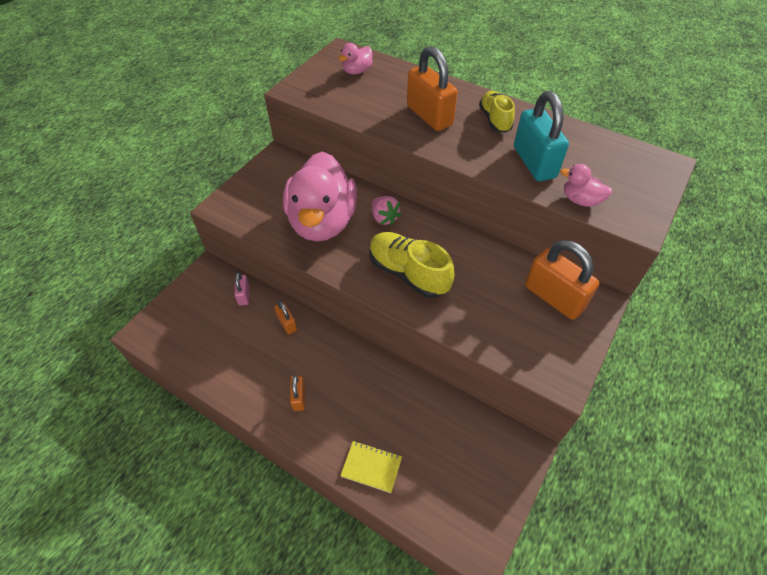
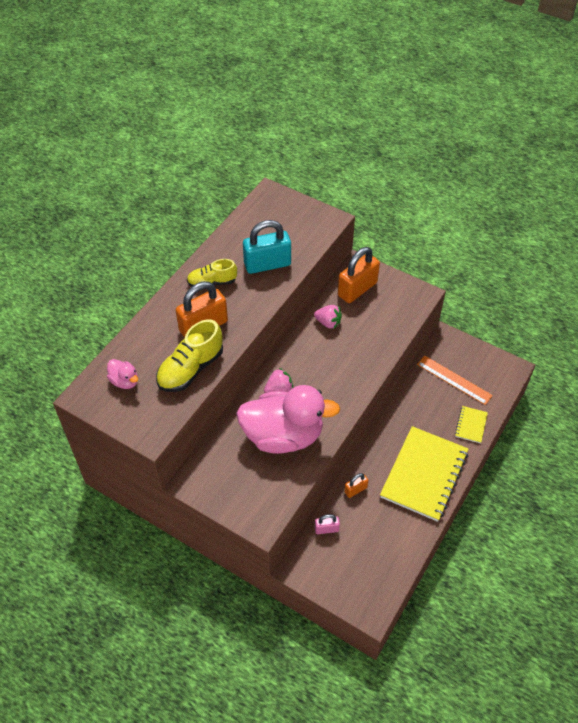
camera: 90 degrees left, 0 degrees up
orange padlock [290,375,305,411] -> yellow notebook [380,426,468,522]
yellow shoe [369,232,455,298] -> yellow shoe moved to [156,319,223,392]
pink duck [560,164,612,207] -> none
none -> pink strawberry [314,305,342,329]
none -> orange ruler [417,355,493,405]

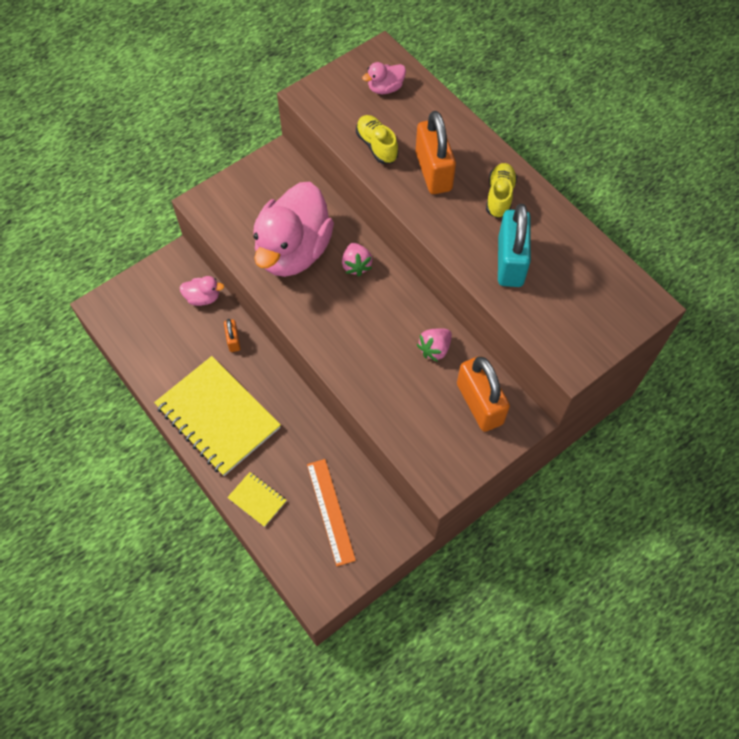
camera: 110 degrees right, 10 degrees up
yellow shoe [156,319,223,392] -> yellow shoe [356,115,398,164], size x0.65
pink padlock [315,514,340,534] -> pink duck [179,276,224,306]
orange ruler [417,355,493,405] -> orange ruler turned 75 degrees counterclockwise [307,459,356,566]

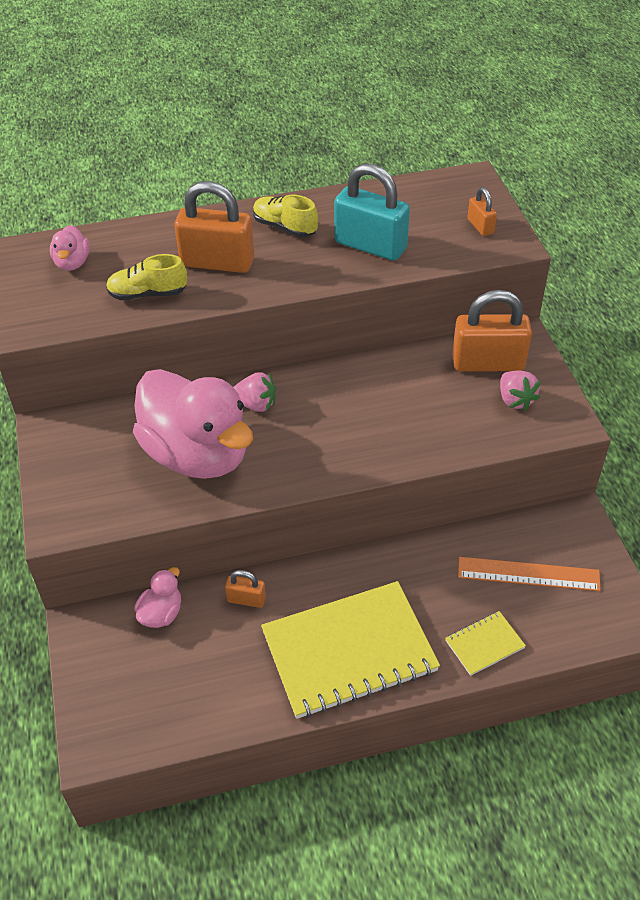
camera: 65 degrees left, 15 degrees down
pink strawberry [417,328,452,362] -> pink strawberry moved to [500,371,540,411]
none -> orange padlock [467,187,497,236]

